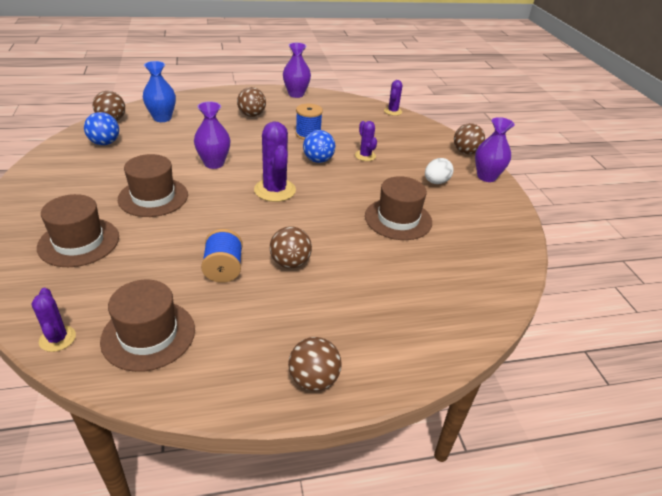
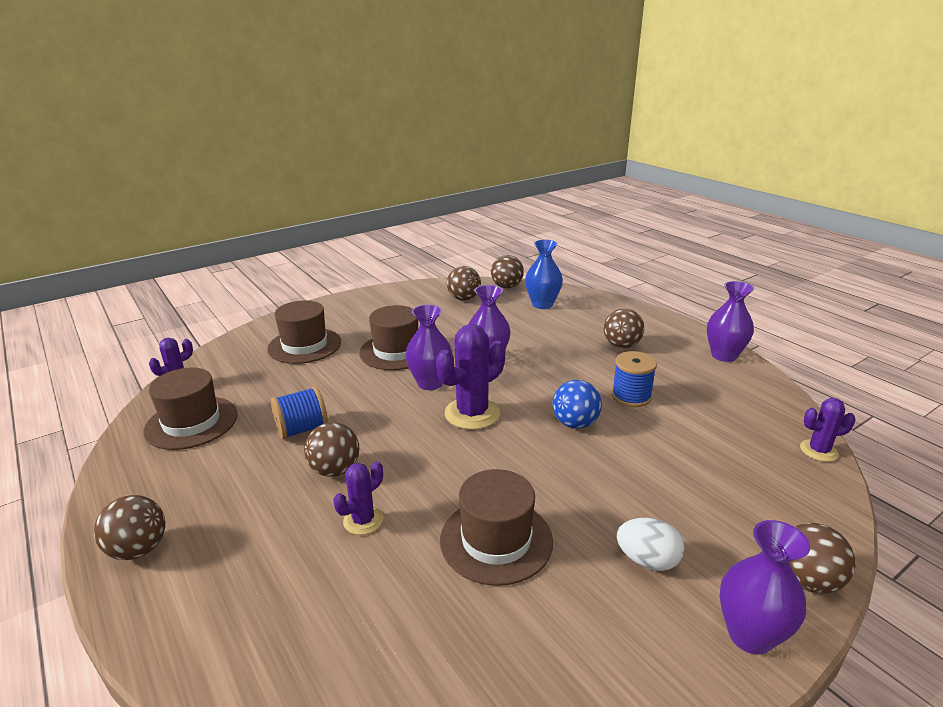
camera: 70 degrees right, 10 degrees down
blue ball [84,112,119,145] -> brown ball [447,266,481,301]
purple cactus [355,121,377,161] -> purple cactus moved to [333,461,383,535]
none -> purple vase [405,305,452,390]

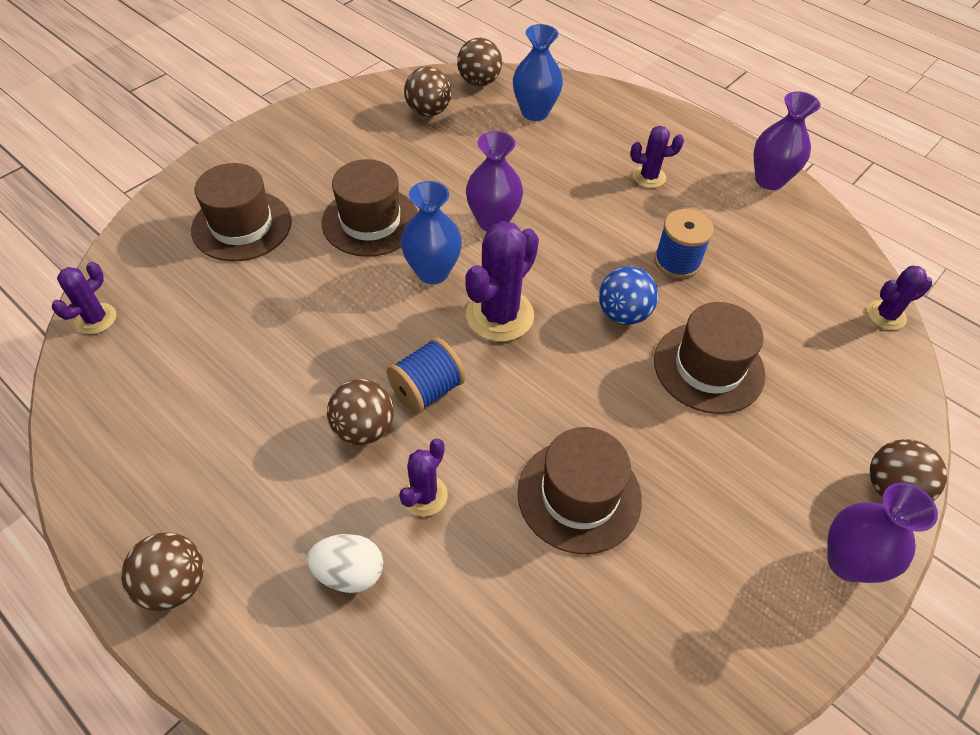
camera: 15 degrees left, 25 degrees up
brown hat [143,368,238,450] -> brown hat moved to [654,302,766,414]
blue spool [271,386,328,439] -> blue spool moved to [387,338,466,414]
purple vase [405,305,452,390] -> blue vase [401,181,462,284]
brown ball [603,309,644,348] -> purple cactus [630,126,684,188]
white egg [617,518,685,571] -> white egg moved to [307,534,383,593]

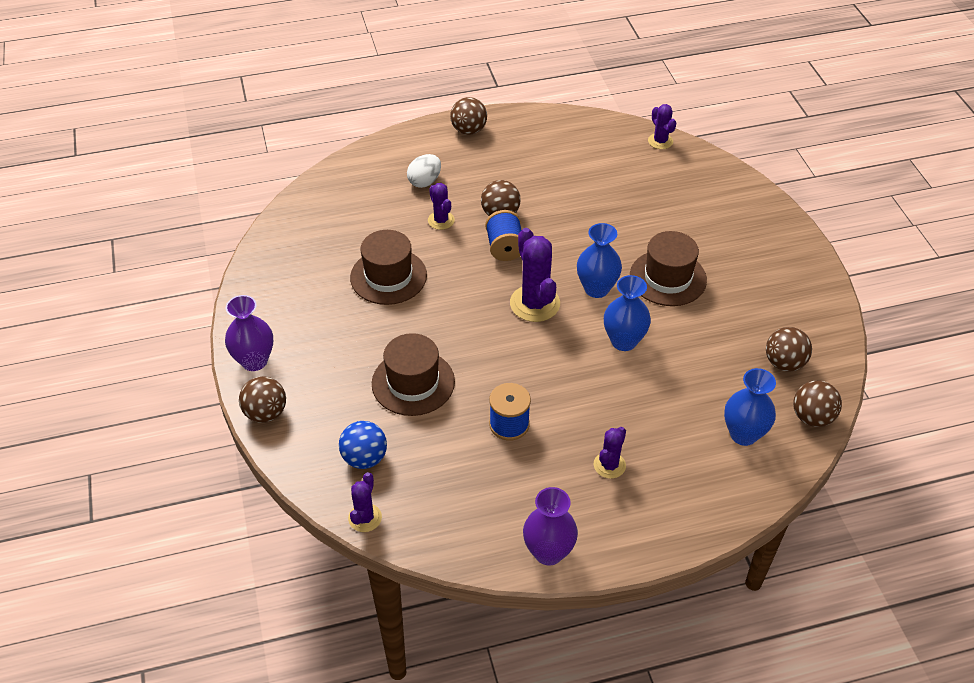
camera: 125 degrees right, 5 degrees down
brown hat [191,163,292,261] -> none
purple vase [466,131,523,231] -> blue vase [604,275,651,351]
blue ball [599,266,658,325] -> blue ball moved to [339,421,387,469]

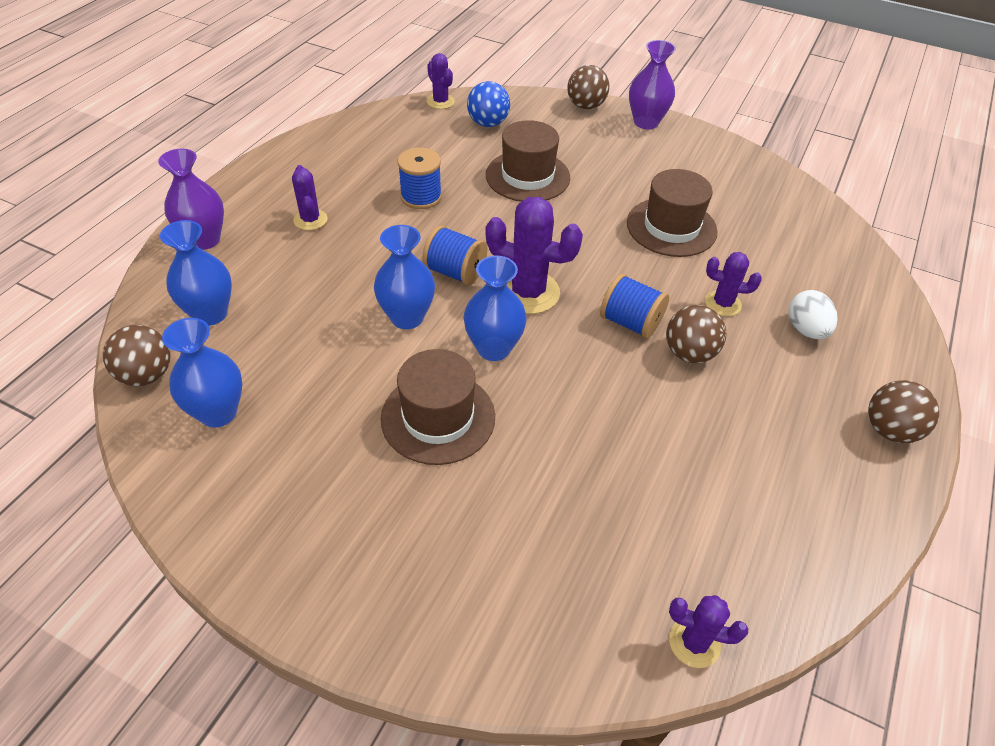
camera: 130 degrees right, 0 degrees up
purple vase [523,487,578,565] -> purple vase moved to [158,149,224,250]
brown ball [766,327,812,371] -> blue vase [162,318,242,428]
none -> blue spool [422,225,487,285]

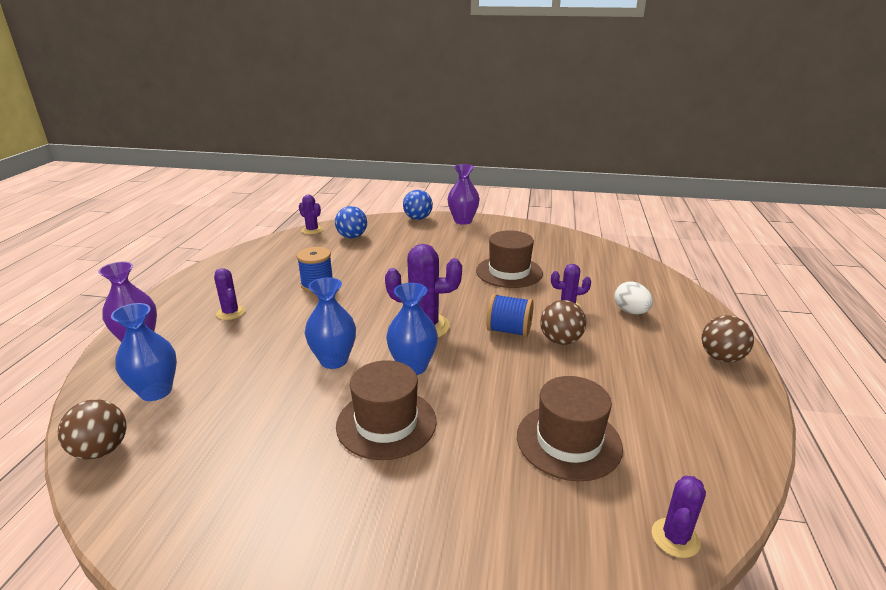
camera: 15 degrees left, 20 degrees down
blue vase [162,318,242,428] -> none
blue spool [422,225,487,285] -> none
brown hat [486,120,570,202] -> brown hat moved to [517,376,623,481]
brown ball [567,65,609,109] -> blue ball [403,190,433,220]
purple cactus [669,595,748,668] -> purple cactus turned 60 degrees counterclockwise [652,476,706,558]

